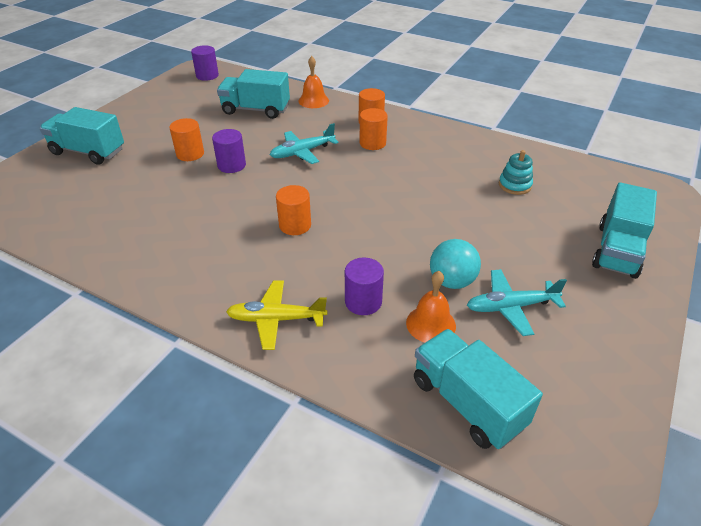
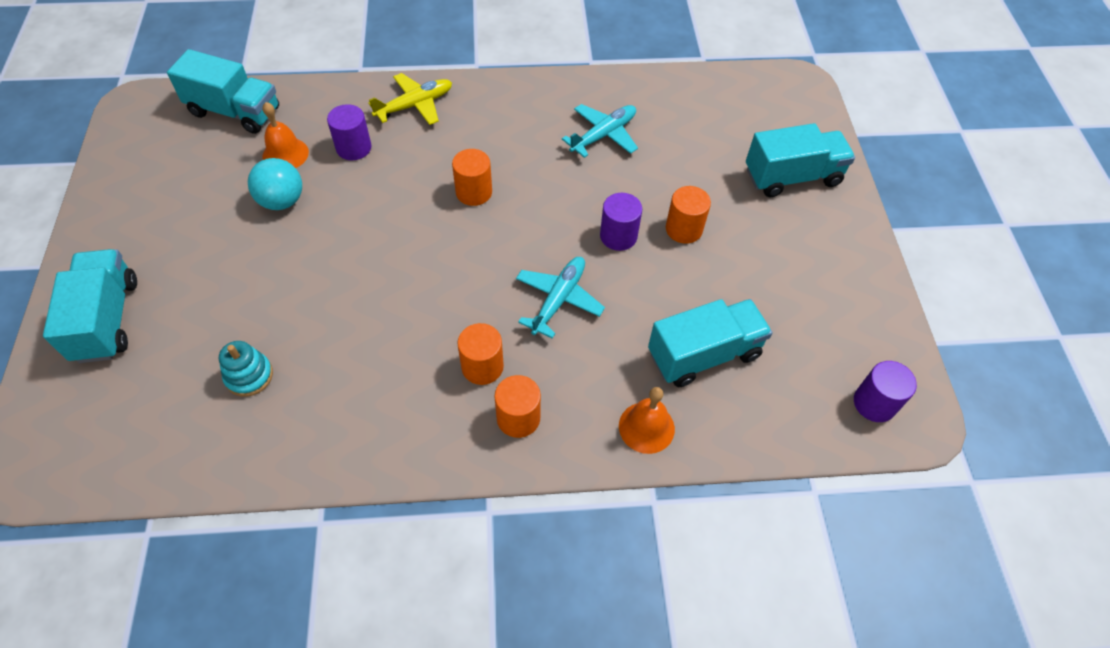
camera: 145 degrees right, 15 degrees up
turquoise plane [467,269,567,336] -> turquoise plane moved to [562,104,638,158]

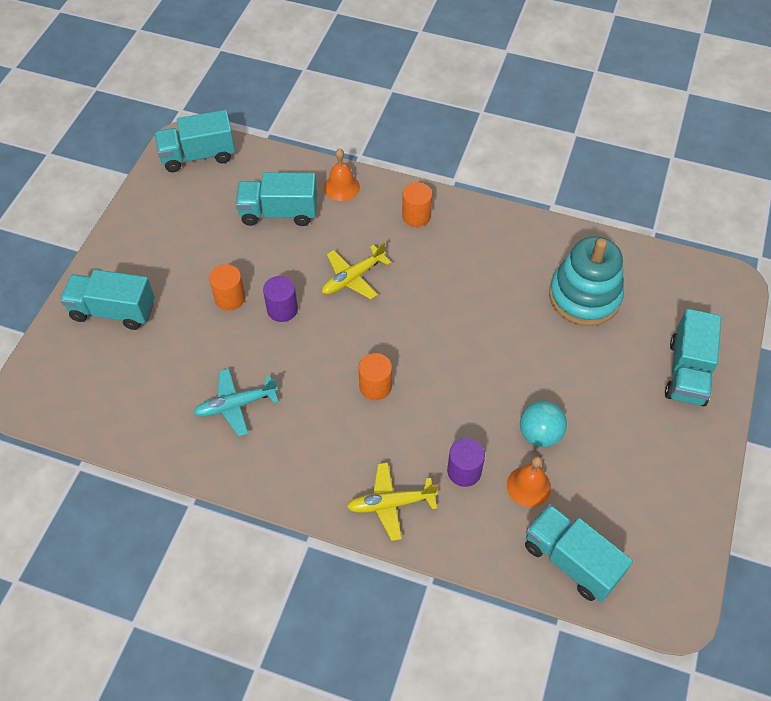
camera: 155 degrees left, 0 degrees up
turquoise stacking toy [219,341,273,397] -> turquoise stacking toy [549,236,624,326], size x2.13
orange cylinder [457,323,504,385] -> none
turquoise plane [516,257,605,338] -> yellow plane [322,242,391,299]
purple cylinder [854,361,917,422] -> turquoise truck [155,110,235,172]

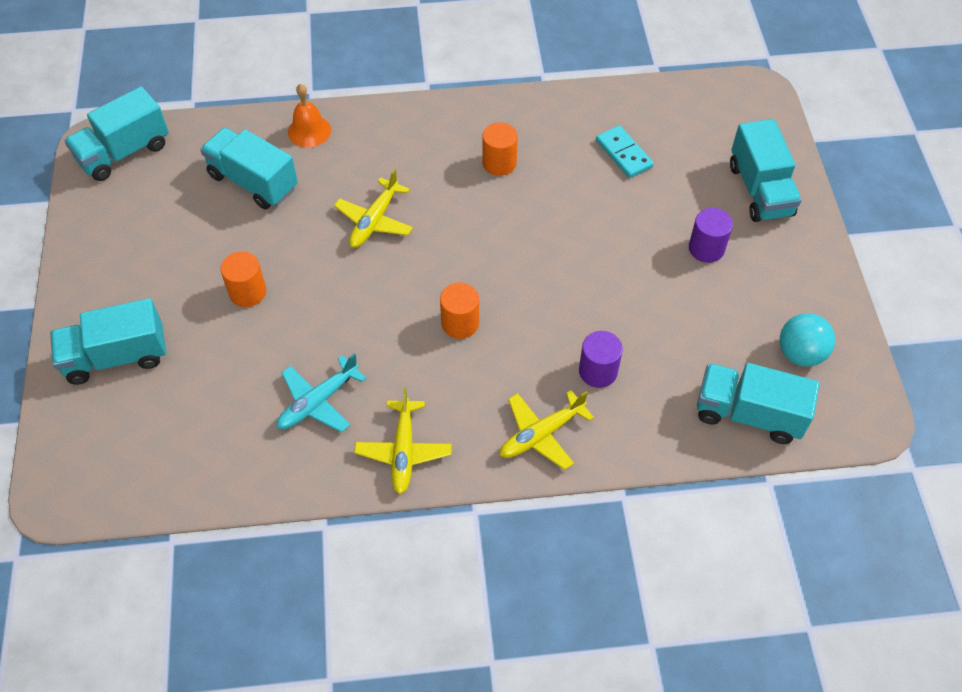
camera: 25 degrees left, 0 degrees up
turquoise truck [236,172,317,226] -> turquoise truck turned 60 degrees clockwise [200,127,298,209]
purple cylinder [263,276,298,322] -> purple cylinder moved to [689,208,733,263]
orange cylinder [402,183,432,227] -> orange cylinder moved to [482,122,518,176]
orange bell [507,456,551,507] -> none
turquoise ball [520,401,567,447] -> turquoise ball moved to [780,313,835,367]
turquoise stacking toy [549,236,624,326] -> turquoise domino [596,125,654,178]
none -> yellow plane [354,388,452,494]

